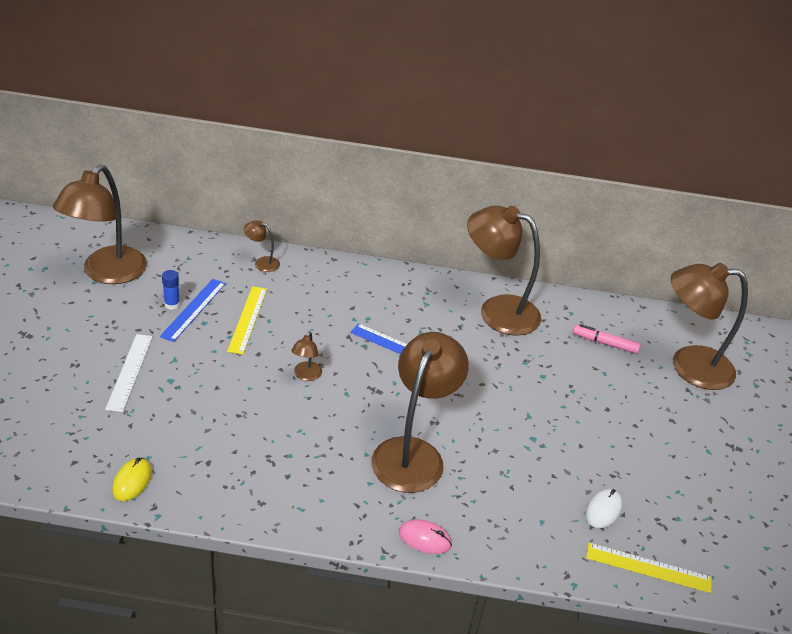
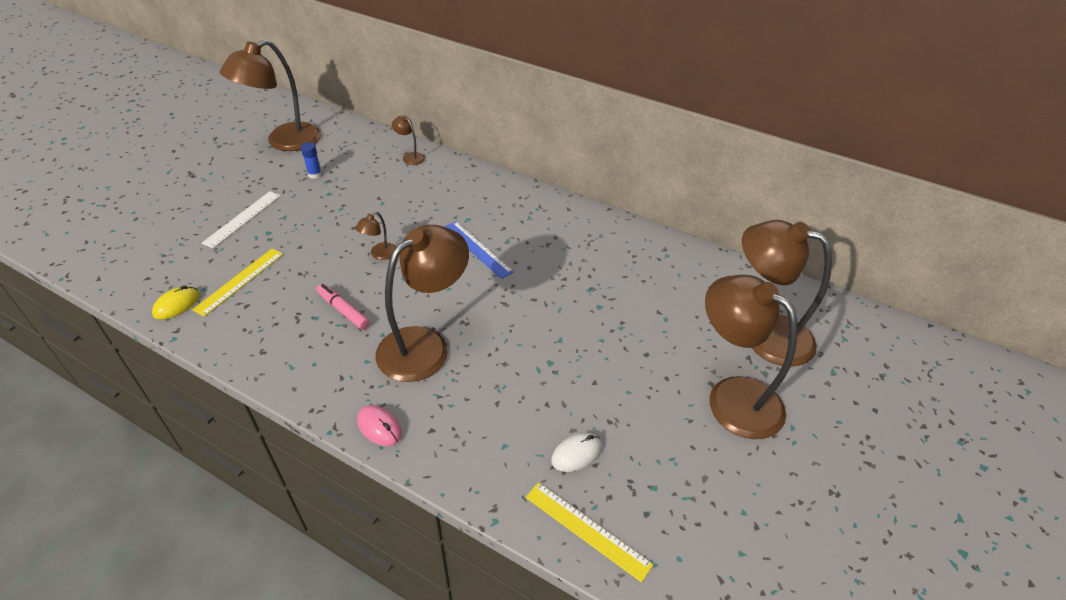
camera: 25 degrees right, 5 degrees up
blue ruler [160,279,226,342] -> none
yellow ruler [227,286,267,354] -> yellow ruler moved to [192,249,283,317]
brown lamp [467,206,541,336] -> brown lamp moved to [705,275,797,439]
pink marker [573,324,641,354] -> pink marker moved to [317,284,370,330]

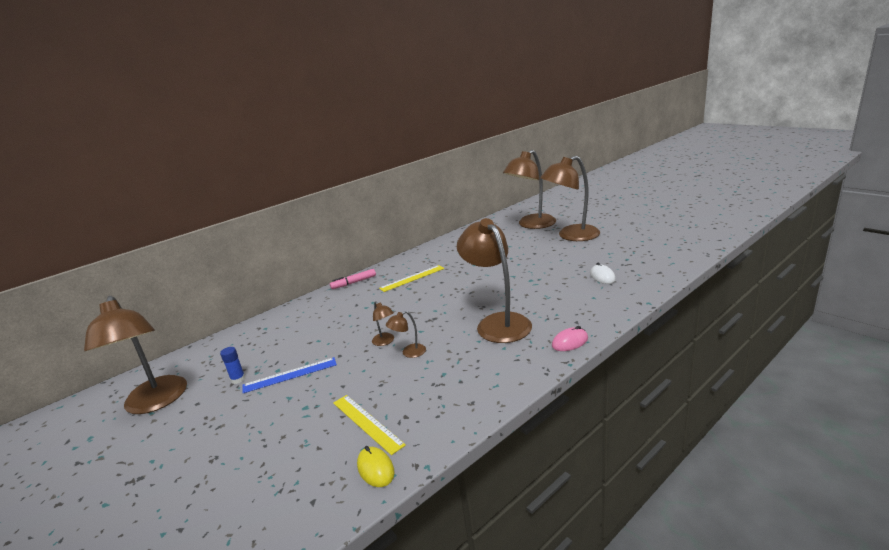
camera: 65 degrees left, 20 degrees down
white ruler [202,191,281,248] -> none
pink marker [317,284,370,330] -> pink marker moved to [330,269,376,289]
brown lamp [392,116,425,165] -> brown lamp moved to [386,311,426,358]
blue ruler [444,221,514,279] -> blue ruler moved to [242,357,337,393]
yellow ruler [526,482,653,583] -> yellow ruler moved to [379,265,444,292]

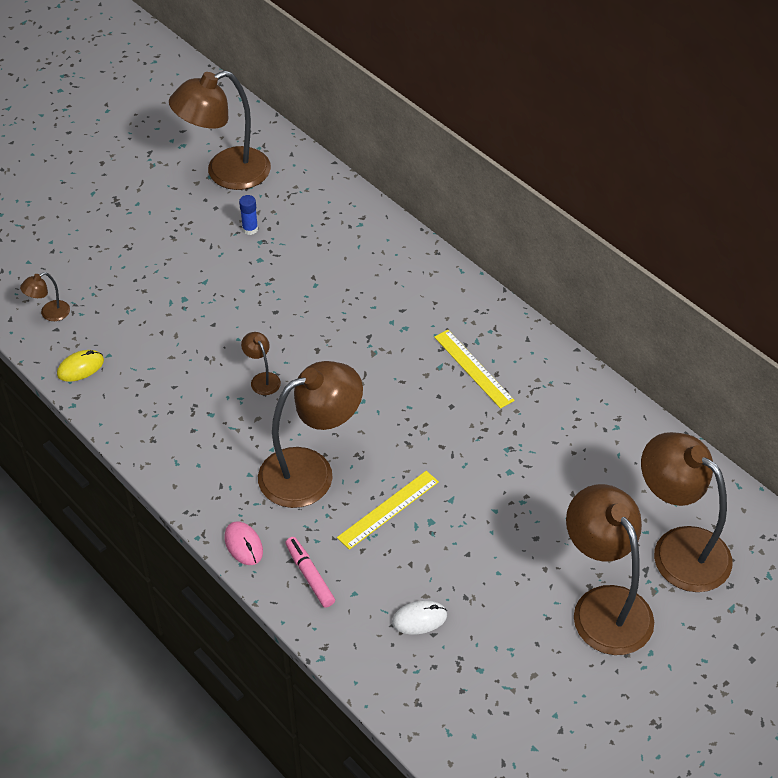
camera: 85 degrees right, 25 degrees up
blue ruler [242,357,337,393] -> none
pink marker [330,269,376,289] -> pink marker moved to [285,537,335,608]
yellow ruler [333,395,406,455] -> yellow ruler moved to [337,471,439,550]
brown lamp [372,301,394,346] -> brown lamp moved to [20,272,70,321]

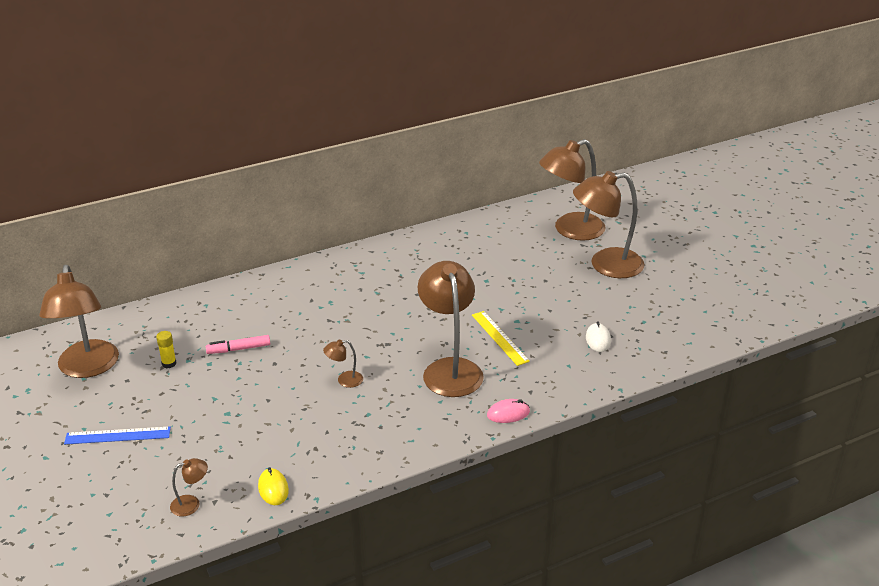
camera: 75 degrees left, 15 degrees down
brown lamp [20,272,70,321] -> brown lamp turned 90 degrees counterclockwise [170,458,208,516]
blue glue stick [239,195,258,235] -> yellow glue stick [156,331,177,368]
pink marker [285,537,335,608] -> pink marker moved to [205,335,270,354]
yellow ruler [434,330,515,409] -> none
none -> blue ruler [64,427,171,444]

